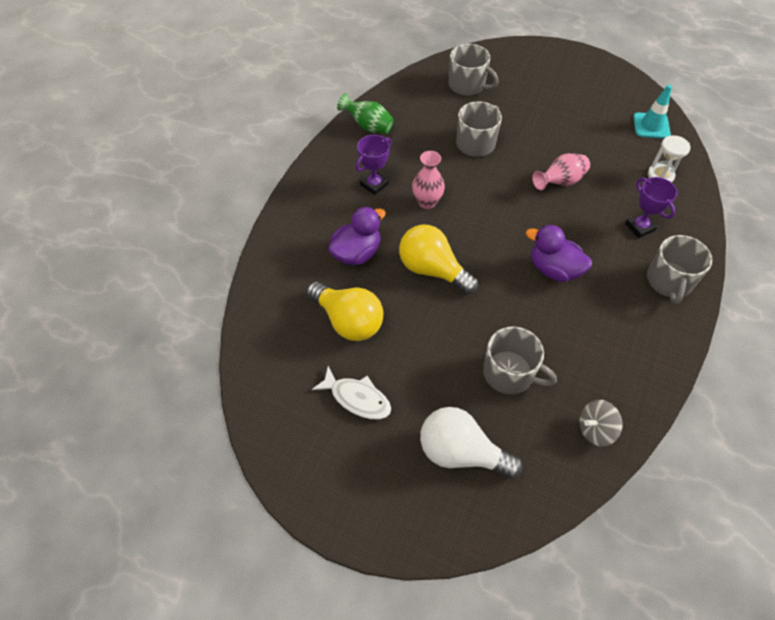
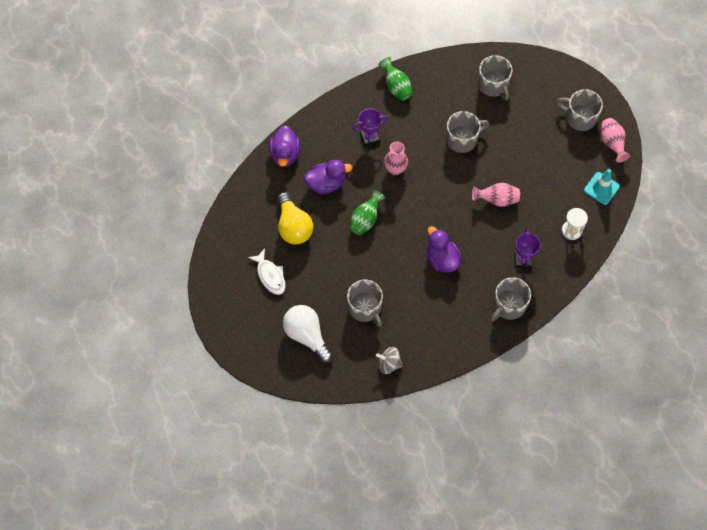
camera: 30 degrees right, 10 degrees up
yellow light bulb [399,224,478,294] -> green vase [349,190,385,236]
none -> purple duck [269,126,300,167]
none -> grey mug [557,89,603,131]
none -> pink vase [601,118,630,163]

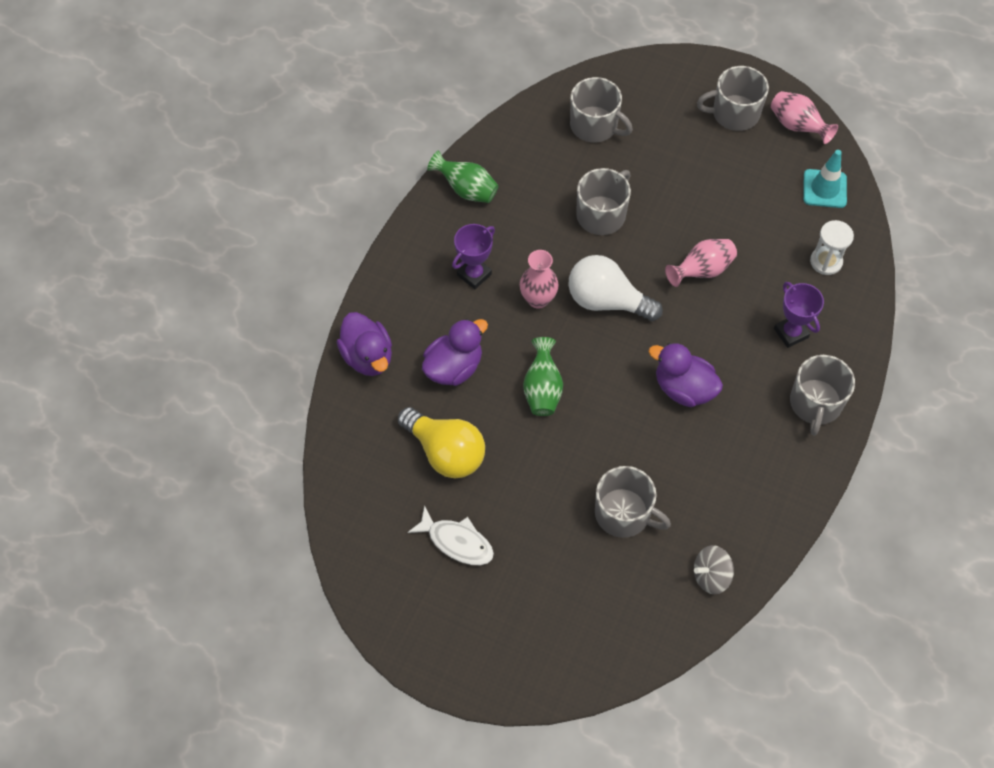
camera: 30 degrees left, 5 degrees down
white light bulb [283,305,333,363] -> white light bulb moved to [568,255,663,321]

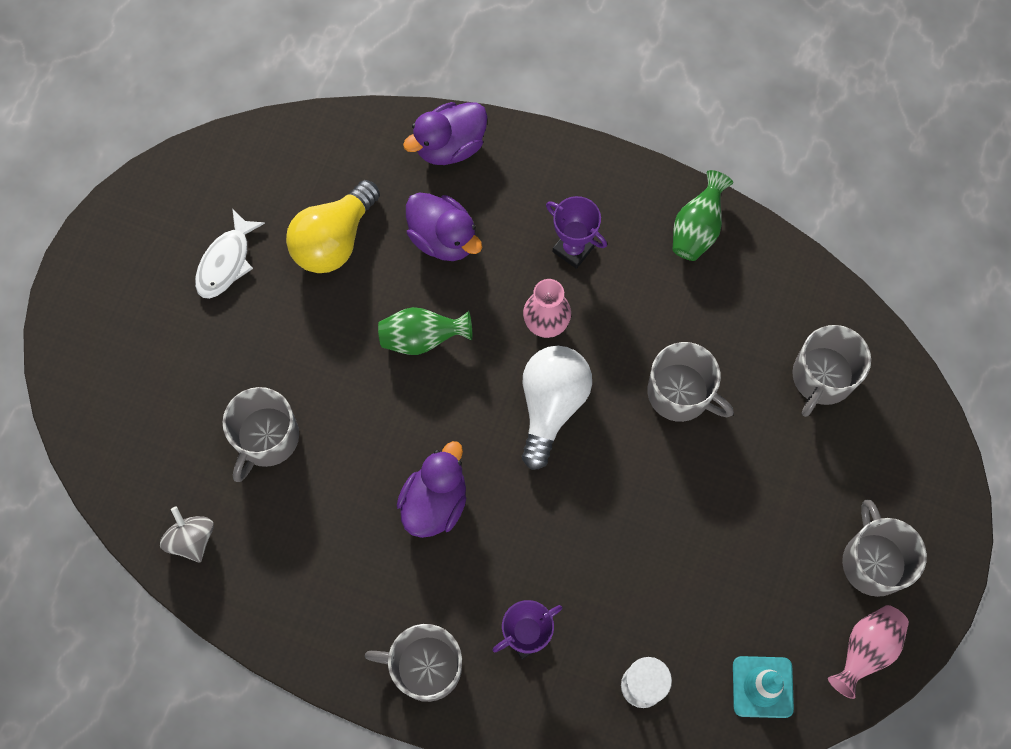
camera: 85 degrees right, 10 degrees up
pink vase [665,239,737,287] -> none

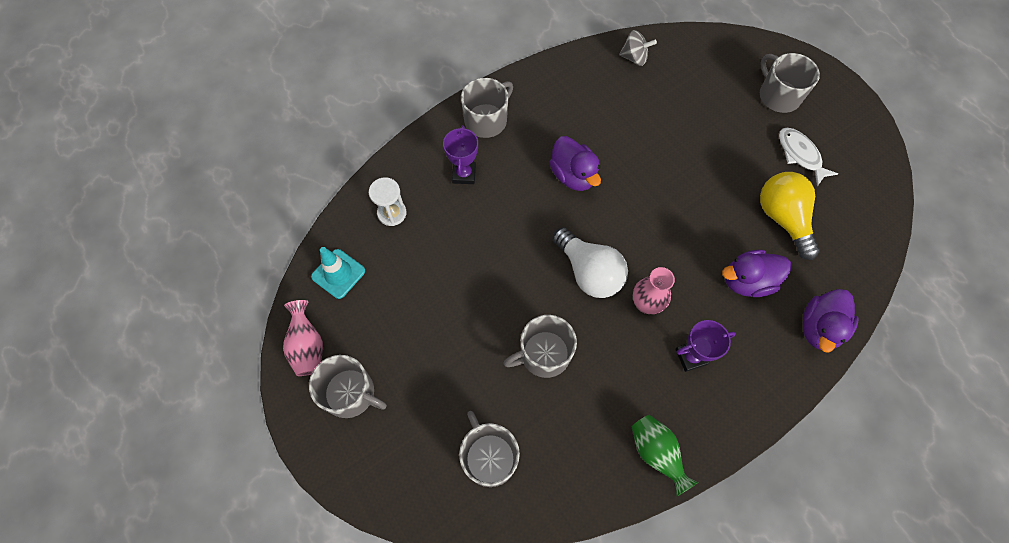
camera: 125 degrees right, 5 degrees down
grey mug [223,387,299,482] -> grey mug moved to [760,53,820,113]
green vase [378,307,472,355] -> none
purple duck [403,102,487,165] -> purple duck turned 150 degrees counterclockwise [803,289,859,353]

